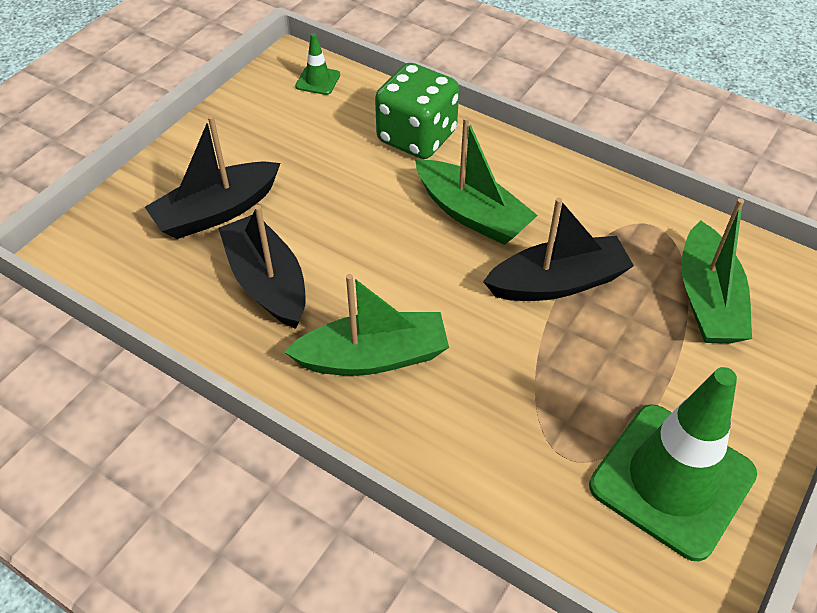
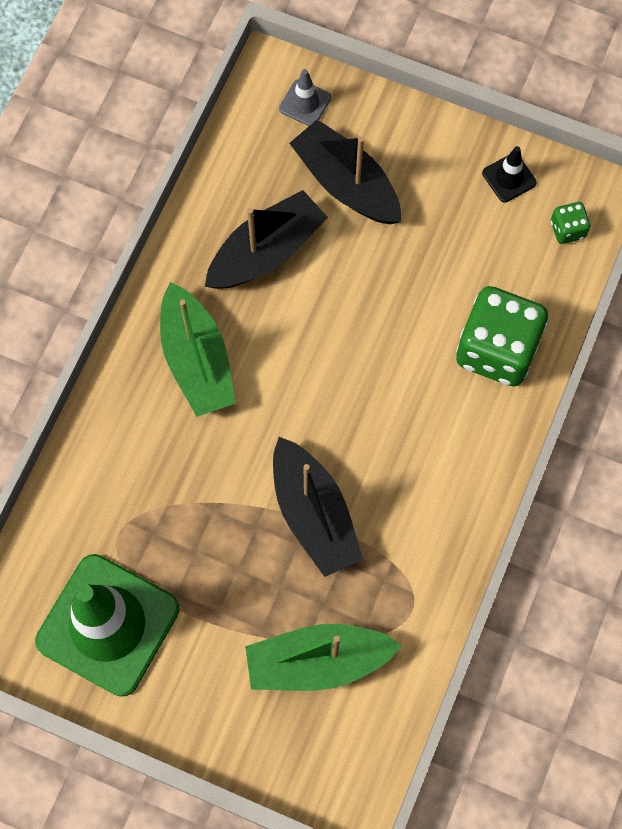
camera: 80 degrees right, 20 degrees up
green traffic cone [295,33,340,95] -> green dice [551,202,590,244]
green boat [415,117,538,245] -> none
none -> grey traffic cone [279,69,331,126]
none -> black traffic cone [482,146,537,203]

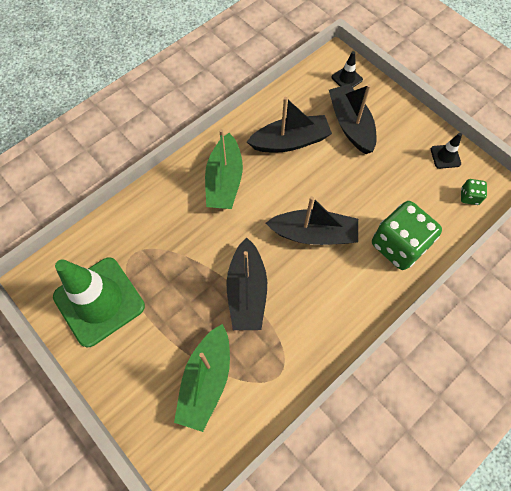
camera: 25 degrees right, 5 degrees down
green boat [245,624,402,691] -> green boat turned 90 degrees counterclockwise [174,324,230,432]
grey traffic cone [279,69,331,126] -> black traffic cone [332,51,363,88]
none -> black boat [266,196,358,245]

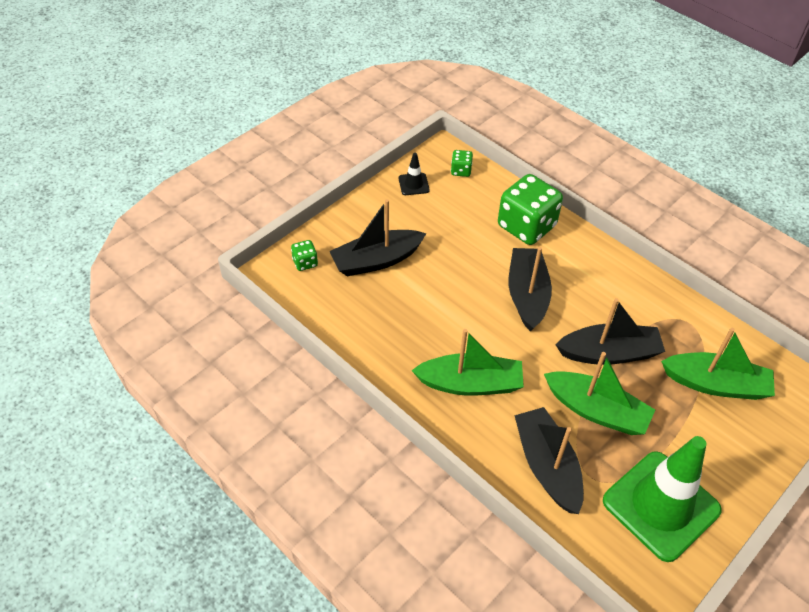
camera: 95 degrees left, 15 degrees down
black boat [247,97,332,152] -> black boat moved to [514,407,584,514]
black traffic cone [332,51,363,88] -> green dice [291,240,318,271]
none -> green boat [544,352,655,435]

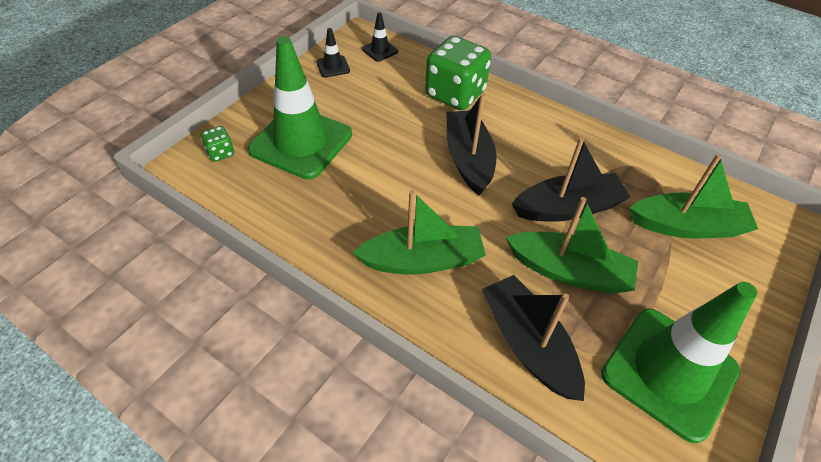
camera: 10 degrees left, 0 degrees up
black boat [329,199,427,276] -> green traffic cone [248,36,352,179]
green dice [451,150,473,177] -> black traffic cone [362,12,398,62]

